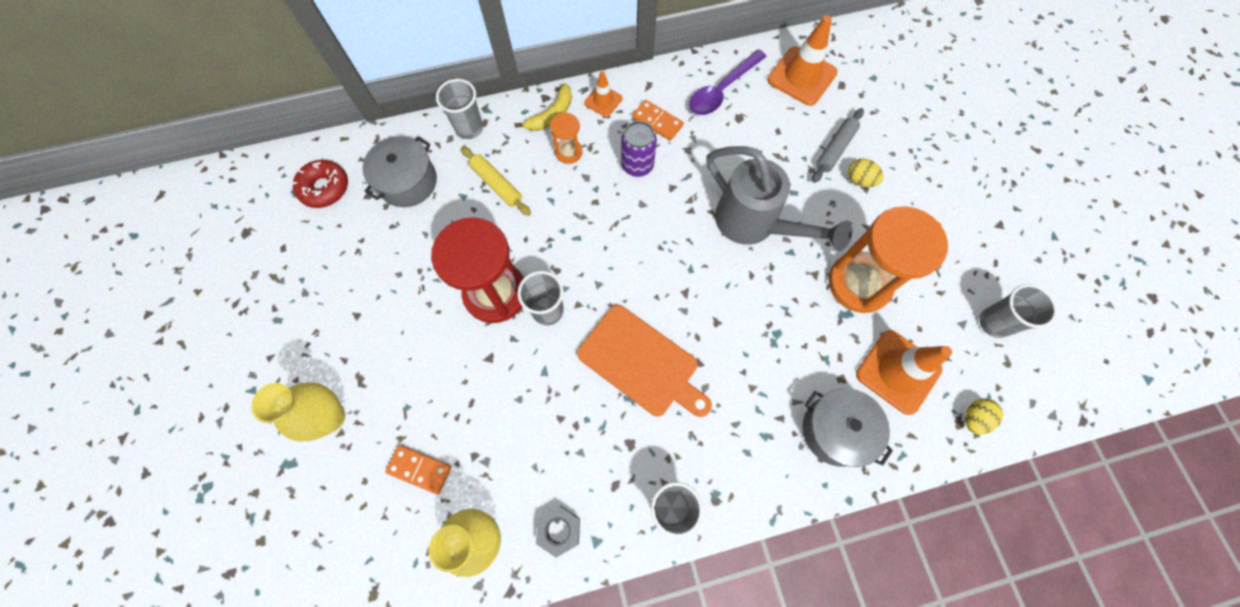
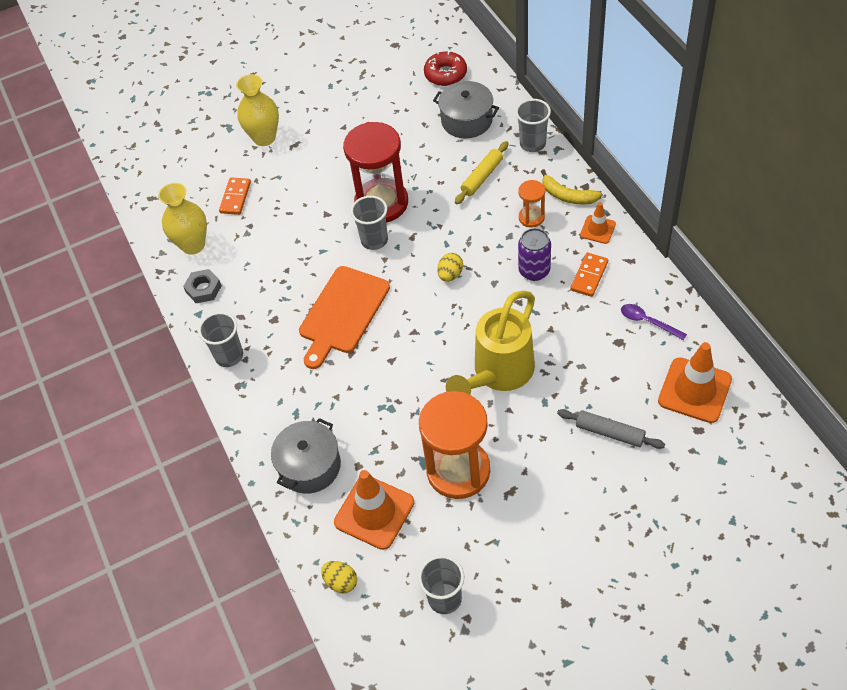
camera: 85 degrees right, 15 degrees down
purple spoon [689,49,767,115] -> purple spoon [621,304,687,340], size x0.61
grey watering can [706,146,852,251] -> yellow watering can [446,290,535,395]
yellow egg [848,159,884,187] -> yellow egg moved to [437,253,463,282]

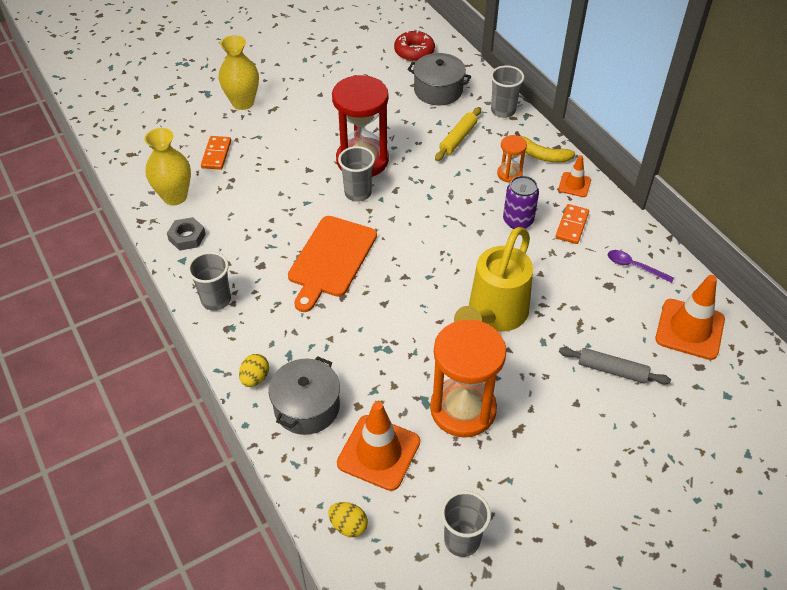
camera: 10 degrees left, 5 degrees down
yellow egg [437,253,463,282] -> yellow egg moved to [239,354,269,387]

